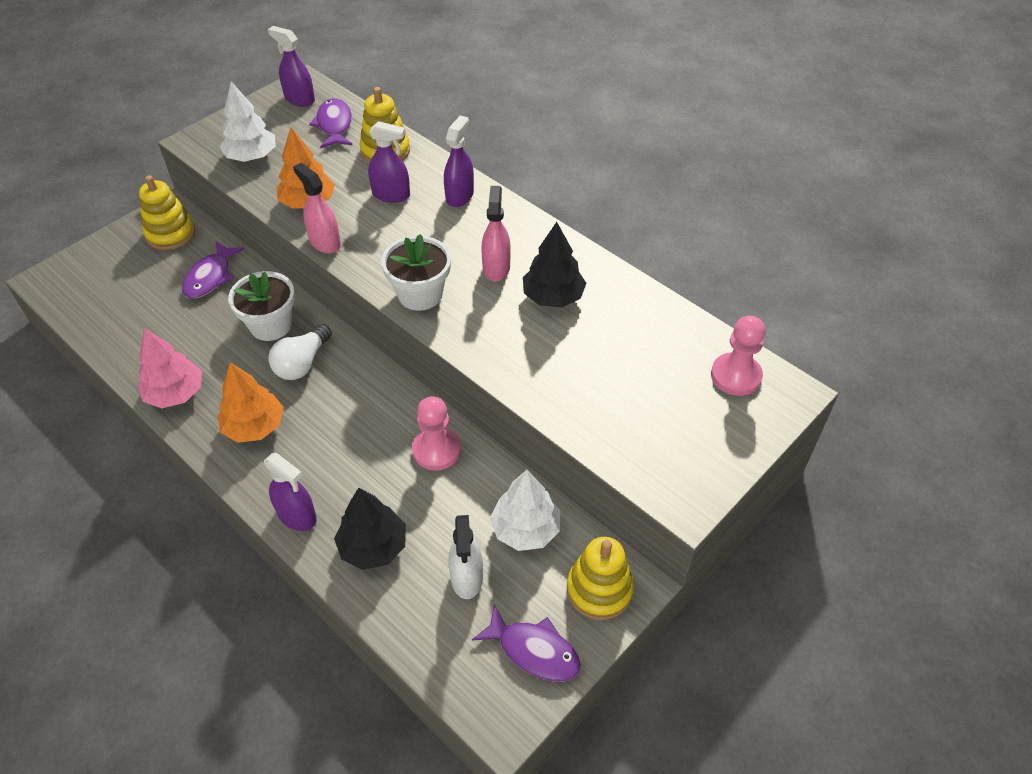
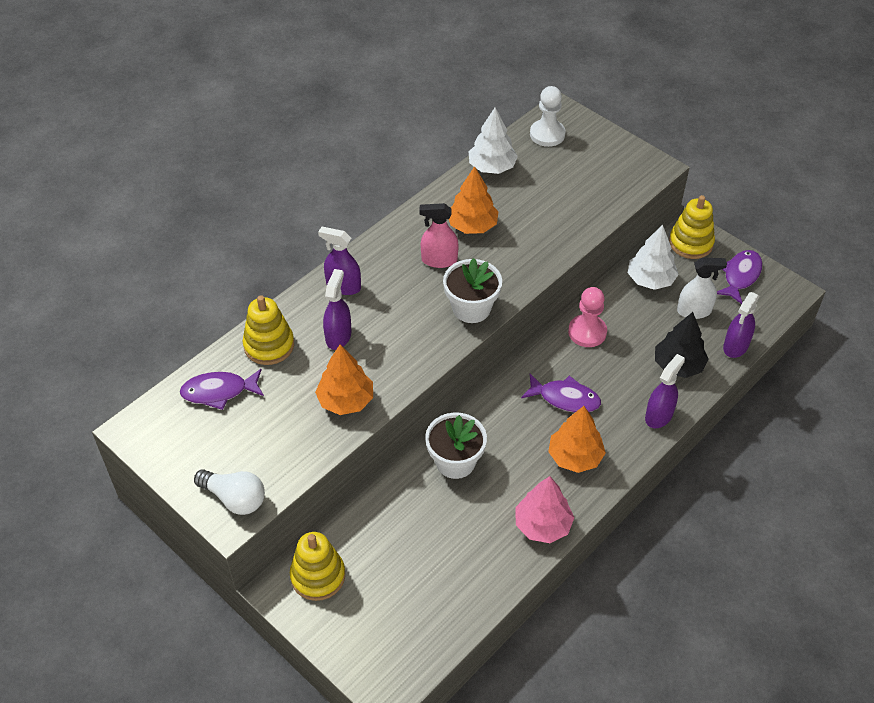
camera: 90 degrees left, 0 degrees up
purple fish [182,241,244,299] -> purple fish moved to [521,374,601,413]
white tree [219,82,276,162] -> white tree moved to [468,107,518,174]
purple spray bottle [268,26,315,107] -> purple spray bottle moved to [723,292,760,358]
white light bulb [269,324,332,380] -> white light bulb moved to [194,469,265,515]
pink spray bottle [293,163,341,254] -> none
black tree [523,222,586,308] -> orange tree [449,166,499,234]
pink pawn [711,316,766,396] -> white pawn [530,86,566,147]

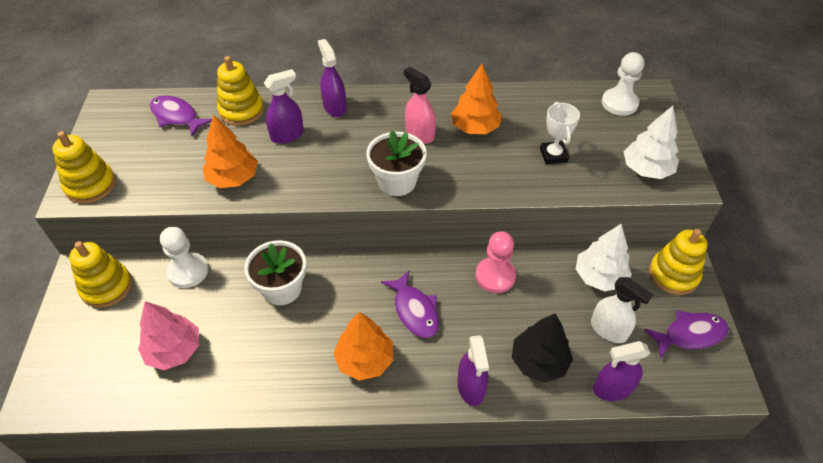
camera: 45 degrees right, 0 degrees up
white light bulb [194,469,265,515] -> yellow stacking toy [52,131,116,204]
white tree [468,107,518,174] -> white tree moved to [623,106,679,179]
pink tree [516,476,574,543] -> pink tree moved to [138,301,199,370]
purple spray bottle [645,354,685,428] -> purple spray bottle turned 90 degrees clockwise [457,335,489,406]
none -> white pawn [160,227,209,288]
none -> white trophy [540,102,580,164]

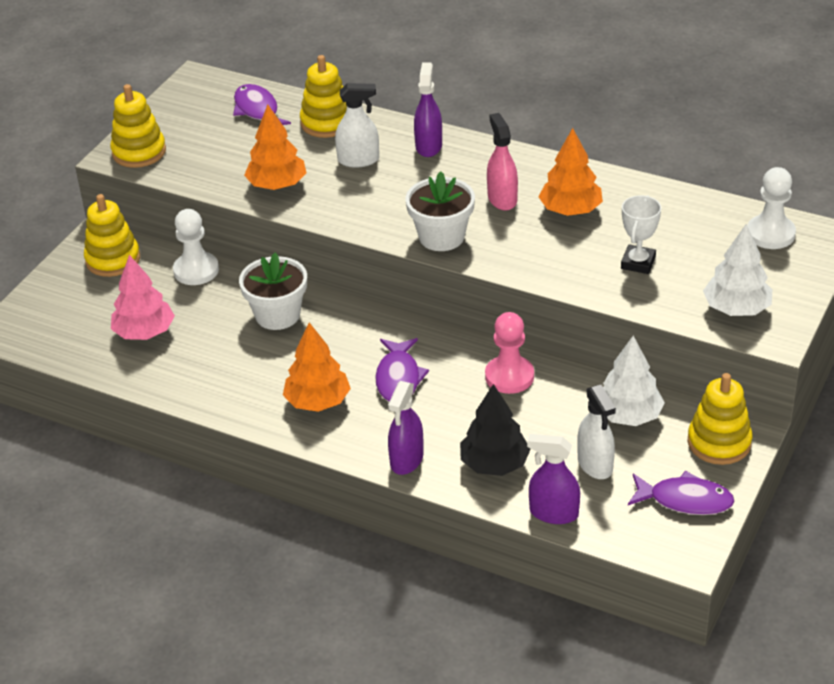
camera: 30 degrees right, 10 degrees down
purple spray bottle [264,69,304,144] -> white spray bottle [335,83,379,168]

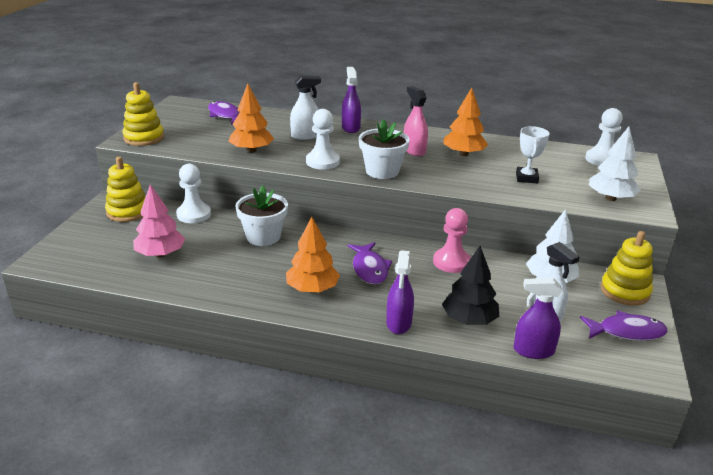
camera: 15 degrees left, 10 degrees down
yellow stacking toy [300,55,347,138] -> none
none -> white pawn [306,109,340,170]

